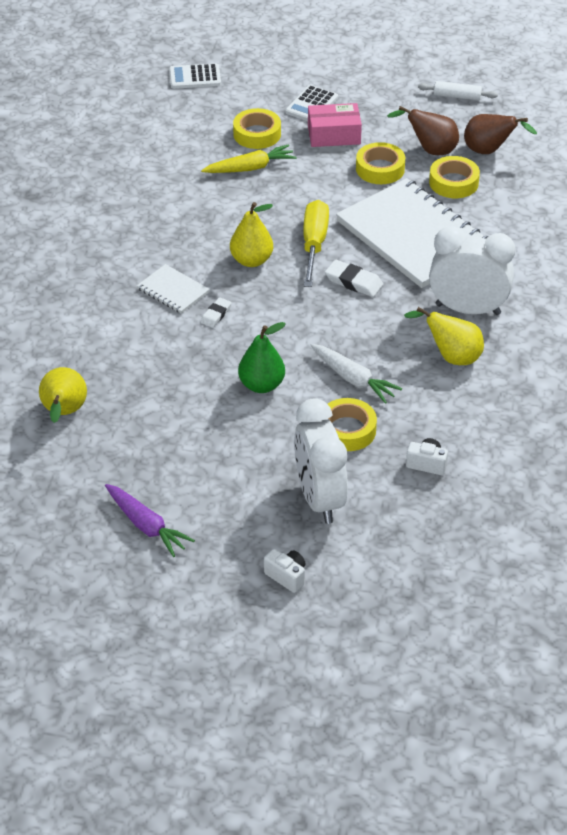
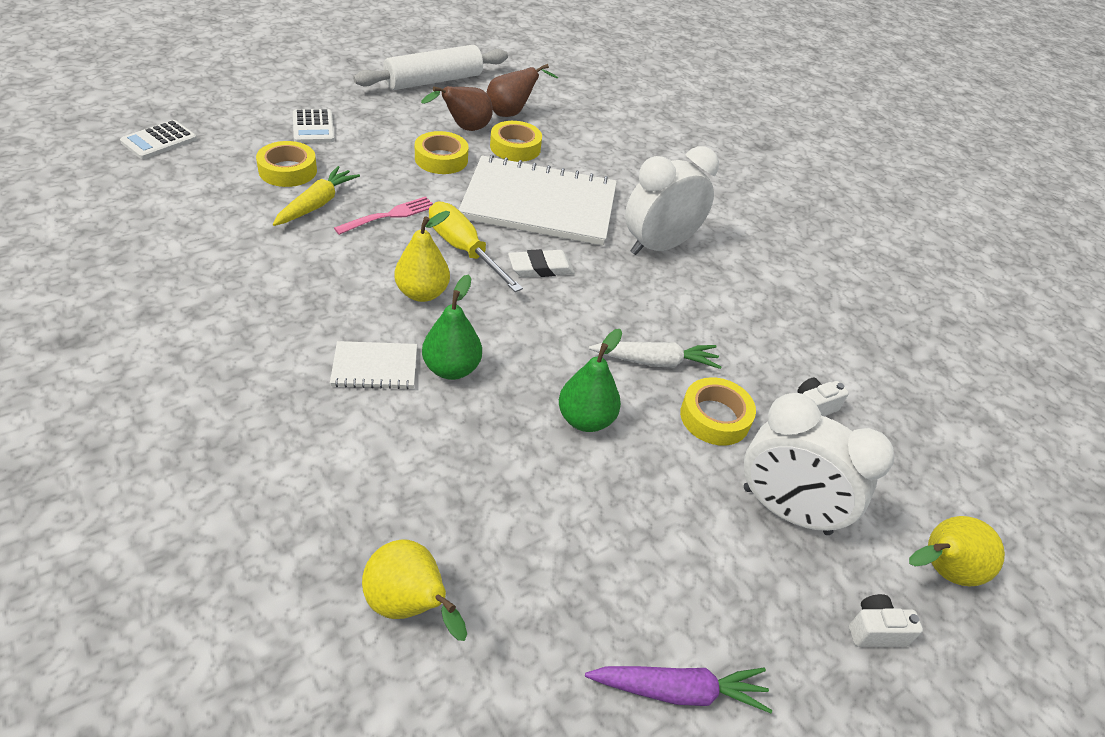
camera: 50 degrees left, 0 degrees up
white eraser [201,297,232,328] -> green pear [422,274,482,380]
pink box [308,103,362,147] -> none
yellow pear [404,307,484,365] -> yellow pear moved to [909,516,1005,586]
white rolling pin [418,81,498,101] -> white rolling pin [353,45,508,90], size x2.07
none -> pink fork [334,196,433,235]

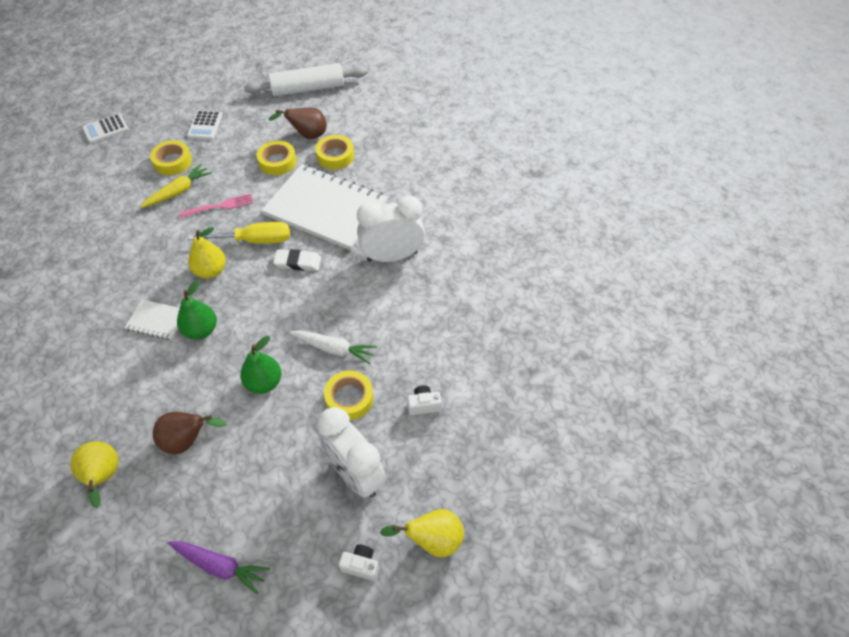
camera: 25 degrees right, 10 degrees up
yellow screwdriver [429,201,523,292] -> yellow screwdriver turned 105 degrees clockwise [188,222,290,244]
brown pear [486,64,558,117] -> brown pear moved to [153,412,227,454]

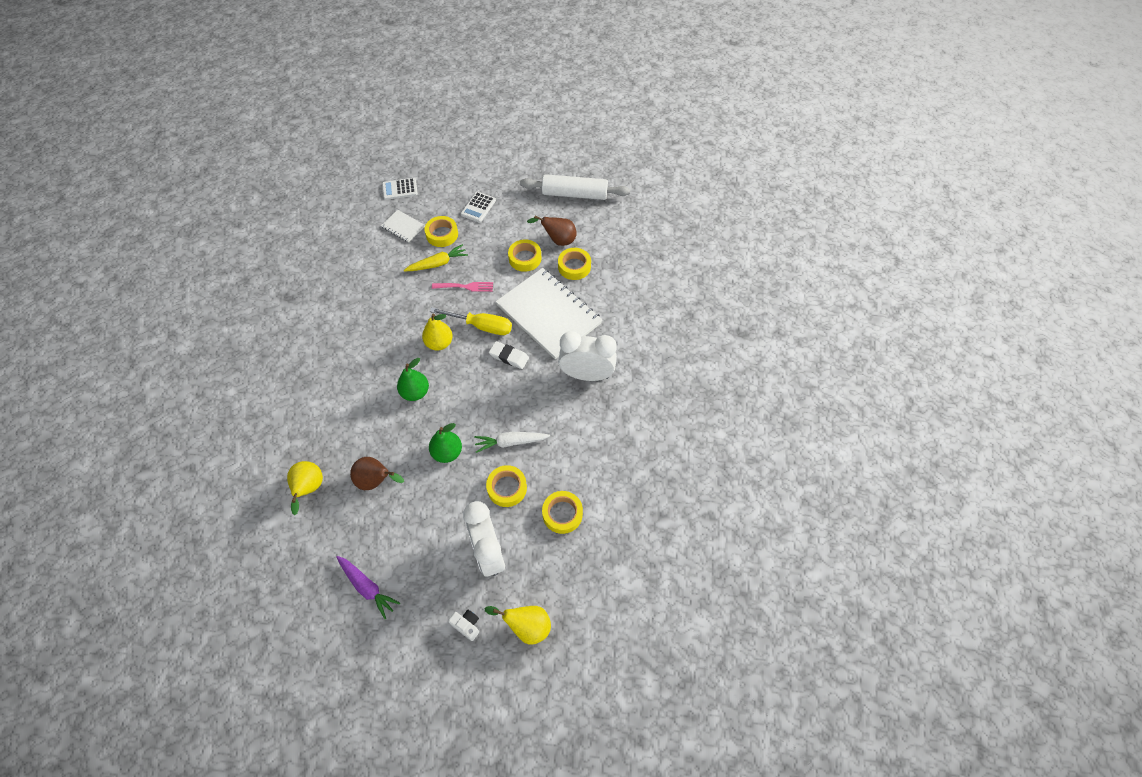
camera: 20 degrees right, 5 degrees up
white notebook [125,299,180,340] -> white notebook moved to [381,210,425,242]
white carrot [289,330,377,364] -> white carrot turned 135 degrees clockwise [474,432,550,453]
white camera [407,385,441,415] -> yellow tape [542,491,583,534]

